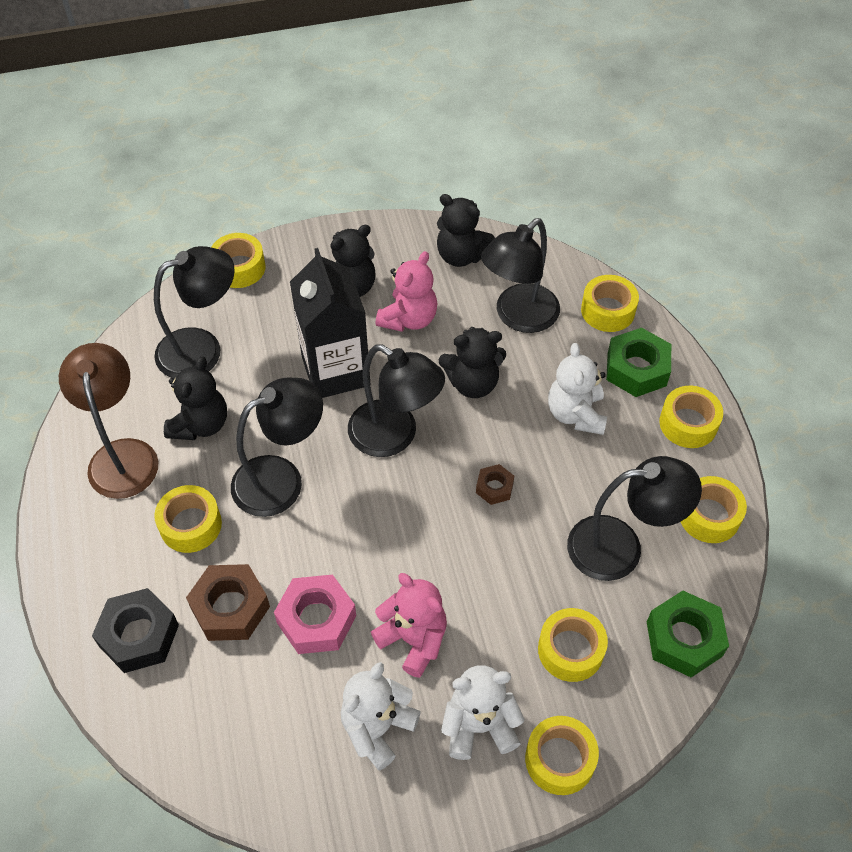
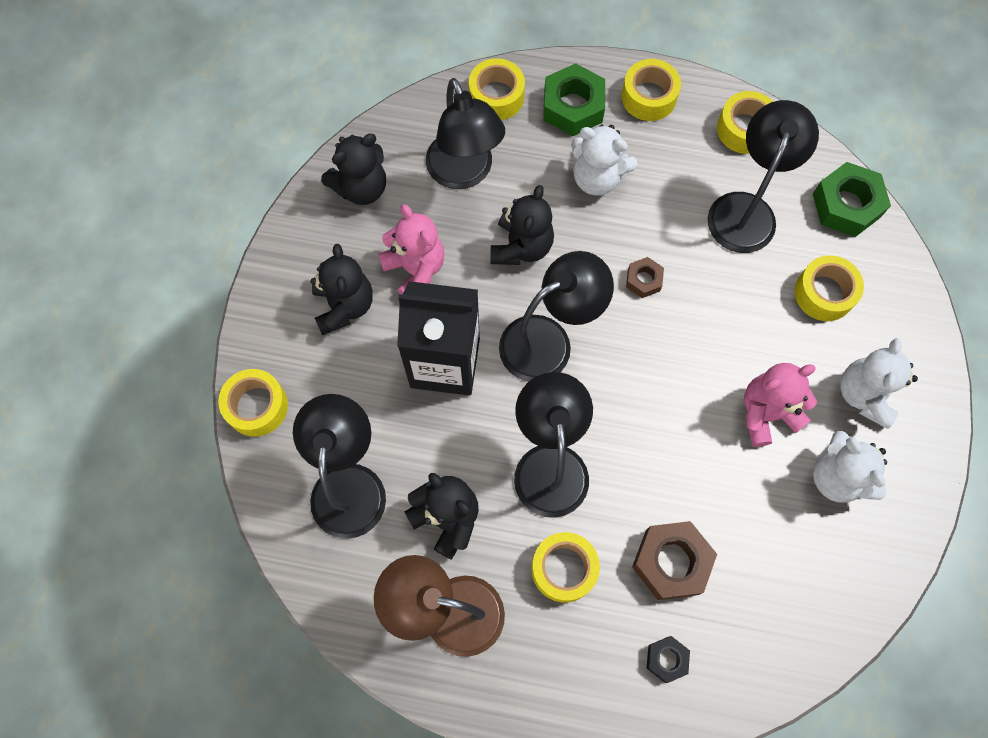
camera: 65 degrees left, 15 degrees up
black nut [92,588,179,673] -> black nut [647,636,690,683], size x0.54
pink nut [274,575,356,654] -> none
yellow tape [525,716,599,795] -> none

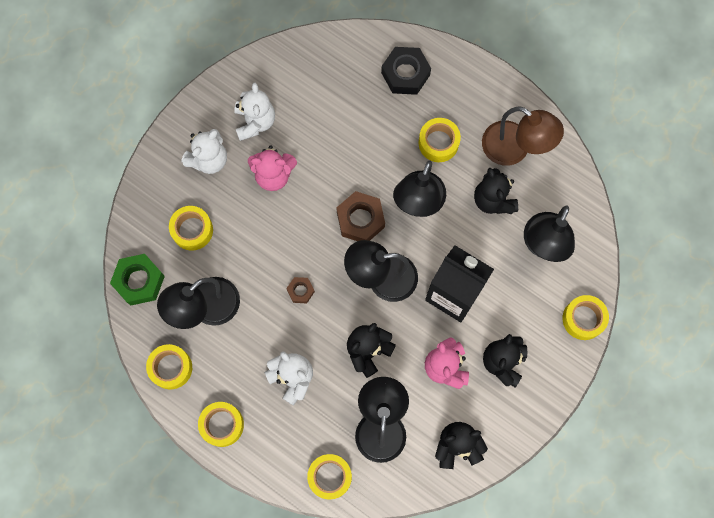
camera: 155 degrees left, 5 degrees up
green nut [543,63,605,136] -> none
brown nut [632,521,717,600] -> brown nut moved to [336,191,385,241]
black nut [647,636,690,683] -> black nut [381,47,431,95], size x1.85

